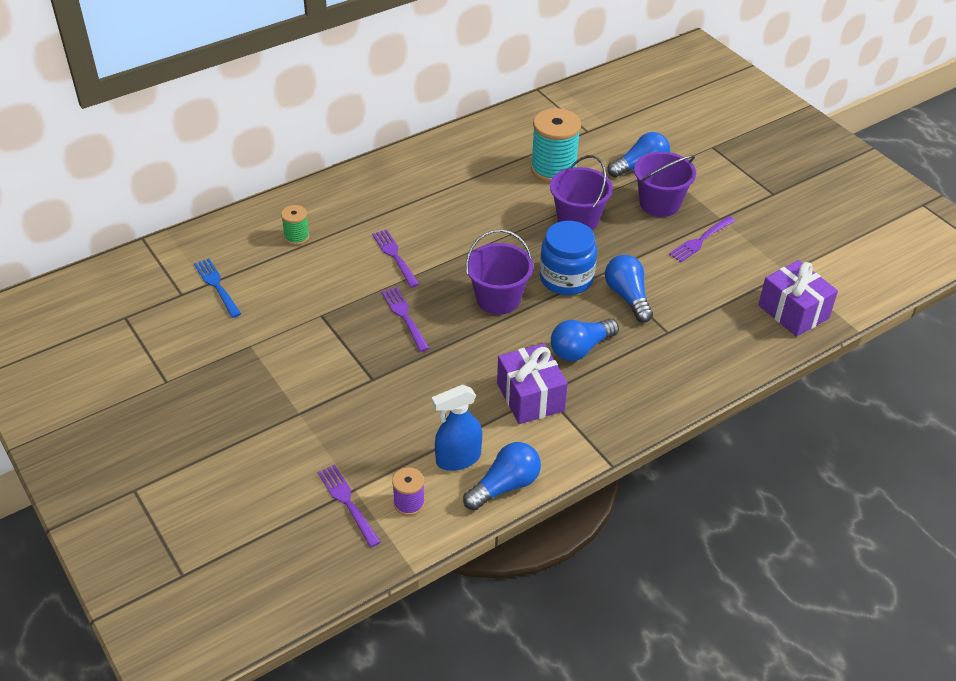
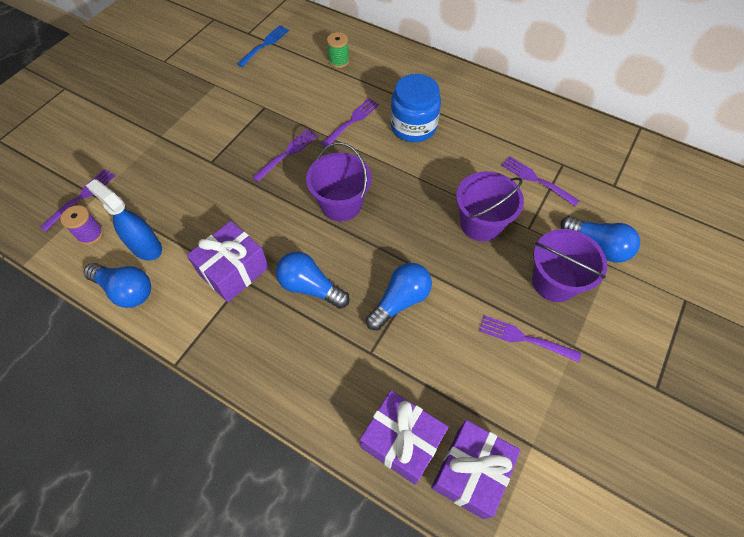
camera: 65 degrees right, 15 degrees up
turquoise spool [531,108,581,183] -> purple fork [501,156,579,206]
blue jar [540,221,597,295] -> blue jar moved to [390,74,441,142]
none -> purple gift [360,390,448,485]

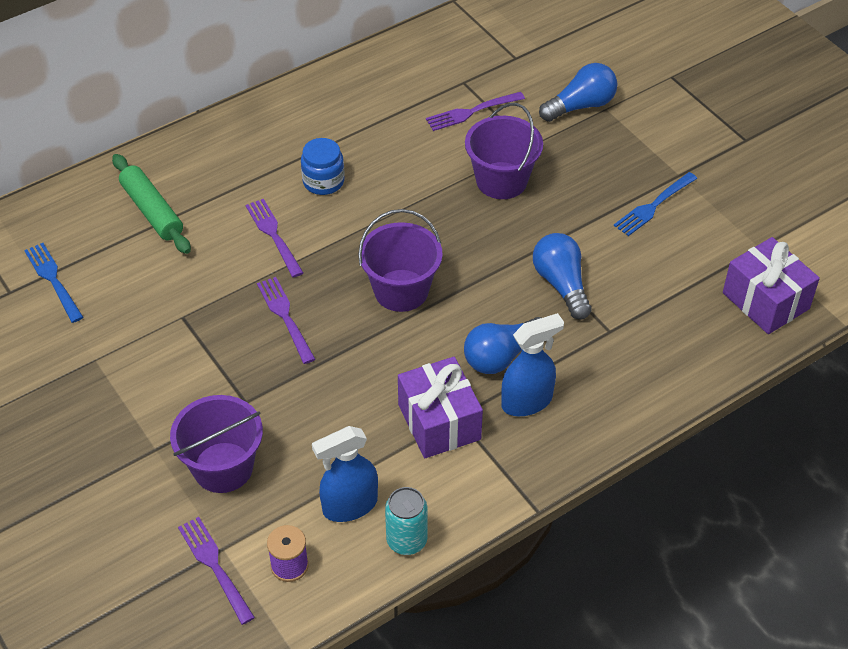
camera: 65 degrees left, 10 degrees down
blue light bulb [83,263,151,308] -> turquoise can [385,487,428,555]
green spool [327,32,349,68] -> green rolling pin [112,154,191,254]
purple gift [360,390,448,485] -> none
blue jar [390,74,441,142] -> blue jar [301,138,344,195], size x0.65
purple fork [479,315,581,362] -> blue fork [614,172,697,236]
purple bucket [532,229,607,302] -> purple bucket moved to [170,395,263,493]
none -> blue spray bottle [501,313,564,416]

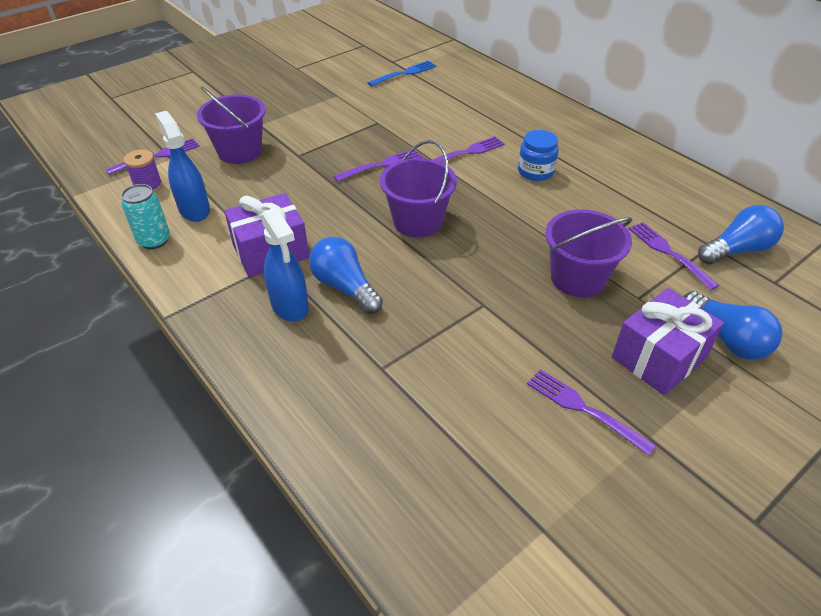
camera: 85 degrees right, 5 degrees down
green rolling pin [112,154,191,254] -> none
blue light bulb [533,233,592,320] -> blue light bulb moved to [698,205,784,265]
blue fork [614,172,697,236] -> purple fork [527,369,656,456]
purple gift [723,237,820,334] -> purple gift moved to [612,288,724,395]

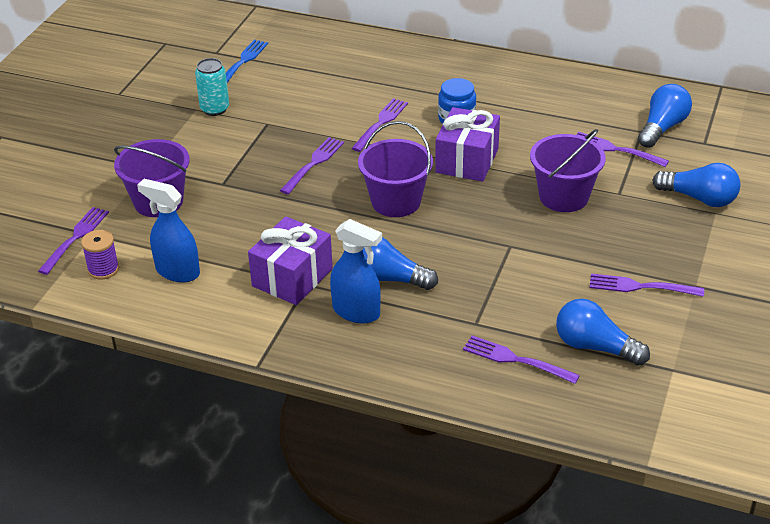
camera: 30 degrees left, 5 degrees down
turquoise can [121,184,170,249] -> turquoise can moved to [195,58,229,116]
purple gift [612,288,724,395] -> purple gift moved to [435,107,500,182]
none -> purple fork [463,335,580,384]
none -> blue light bulb [556,299,650,366]

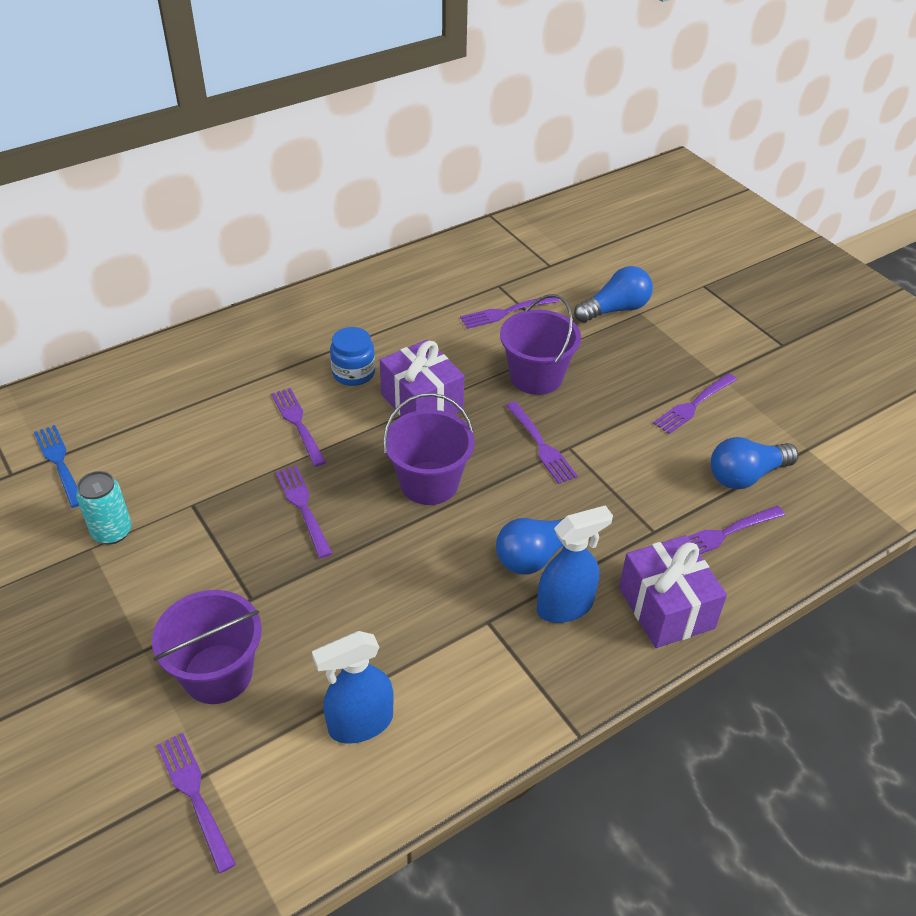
camera: 55 degrees left, 5 degrees up
purple spool [81,230,119,279] -> none
purple gift [248,217,333,305] -> purple gift moved to [619,535,727,648]
blue light bulb [638,84,692,148] -> none
none -> purple fork [506,401,578,484]

